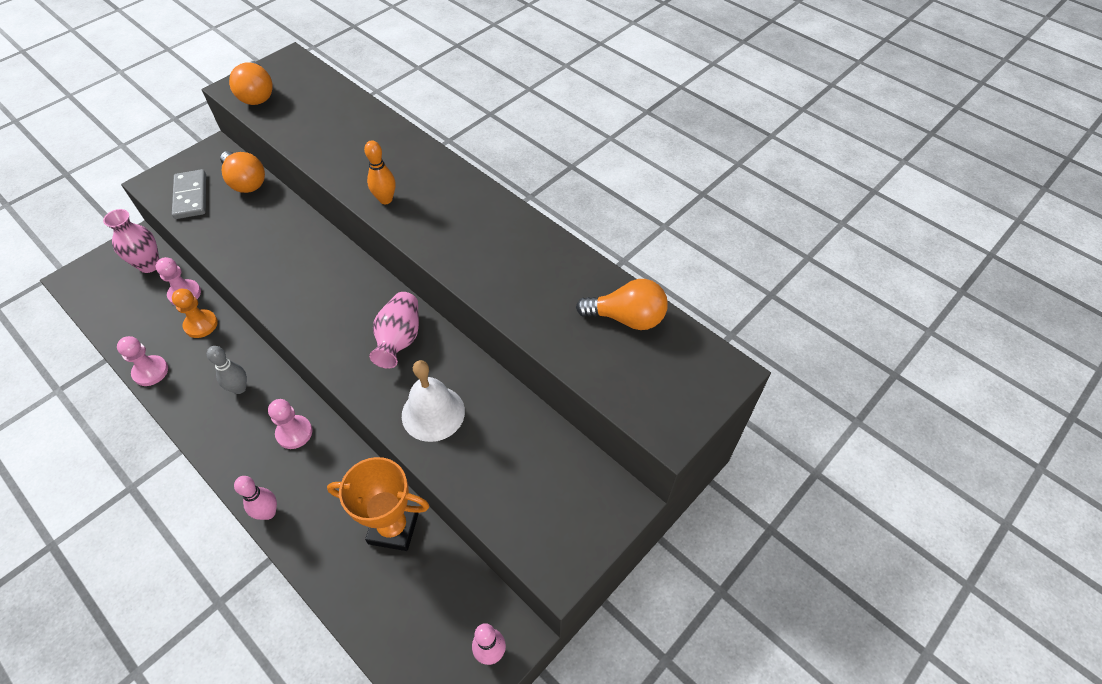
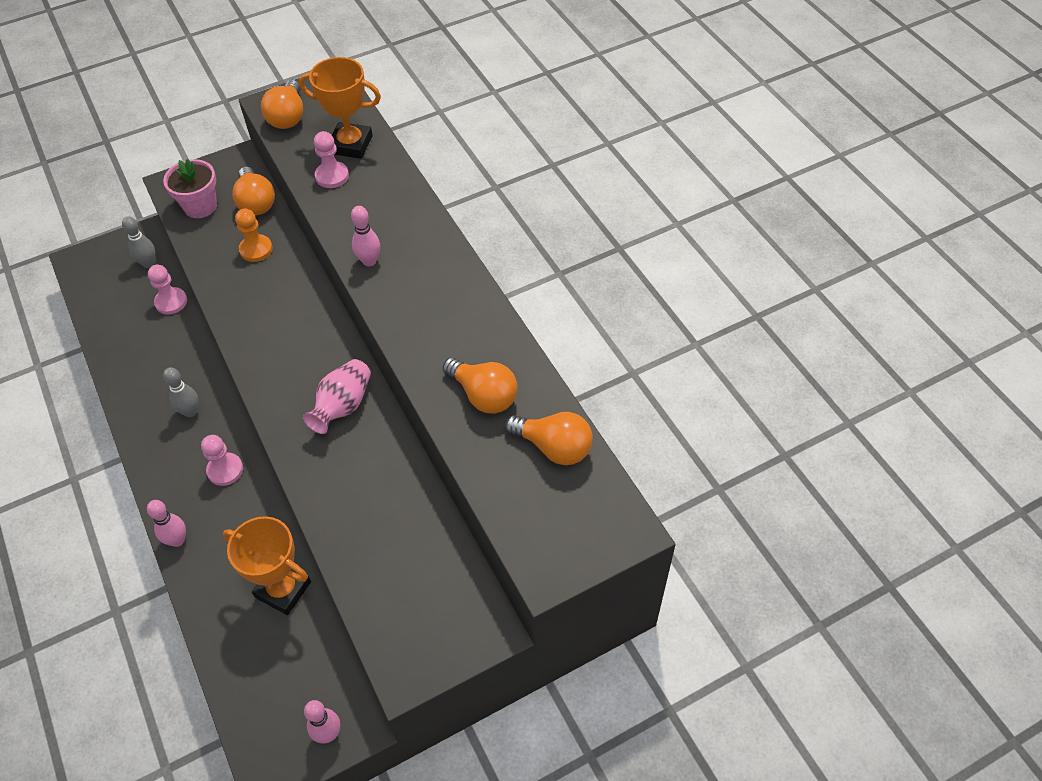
camera: 20 degrees right, 0 degrees up
pink vase [103,209,159,273] -> grey bowling pin [122,216,155,268]
pink pawn [117,336,168,386] -> pink pawn moved to [314,131,349,188]
grey domino [172,169,206,219] -> pink flower pot [163,159,217,218]
orange pawn [172,289,218,338] -> orange pawn moved to [235,209,273,262]
orange bowling pin [364,140,396,204] -> pink bowling pin [351,206,380,266]
white bell [402,360,465,442] -> none
none -> orange trophy [299,57,381,159]
none -> orange light bulb [442,358,518,414]

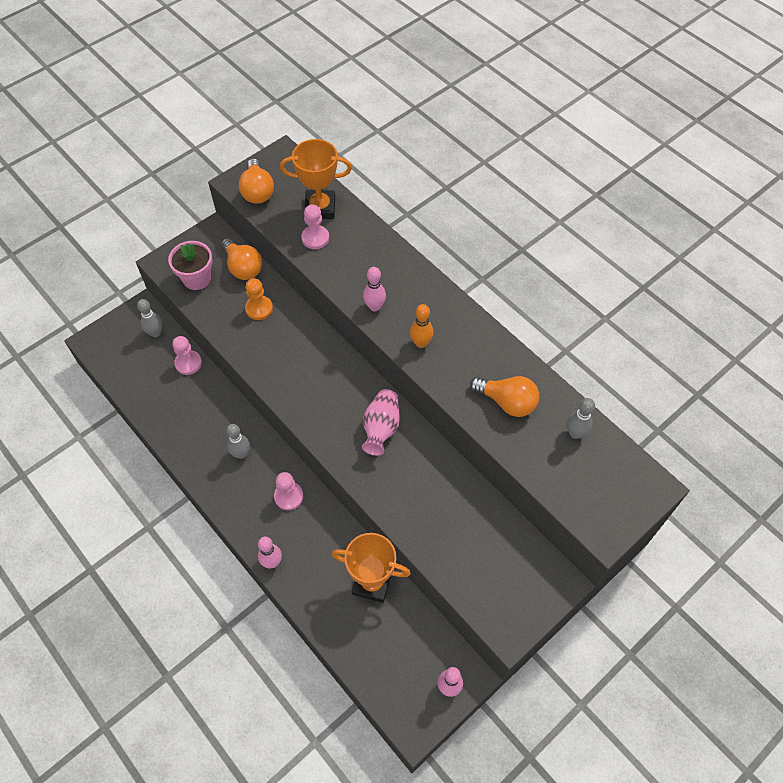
camera: 15 degrees left, 5 degrees up
orange light bulb [505,412,593,465] -> grey bowling pin [567,398,595,439]
none -> orange bowling pin [410,304,433,348]

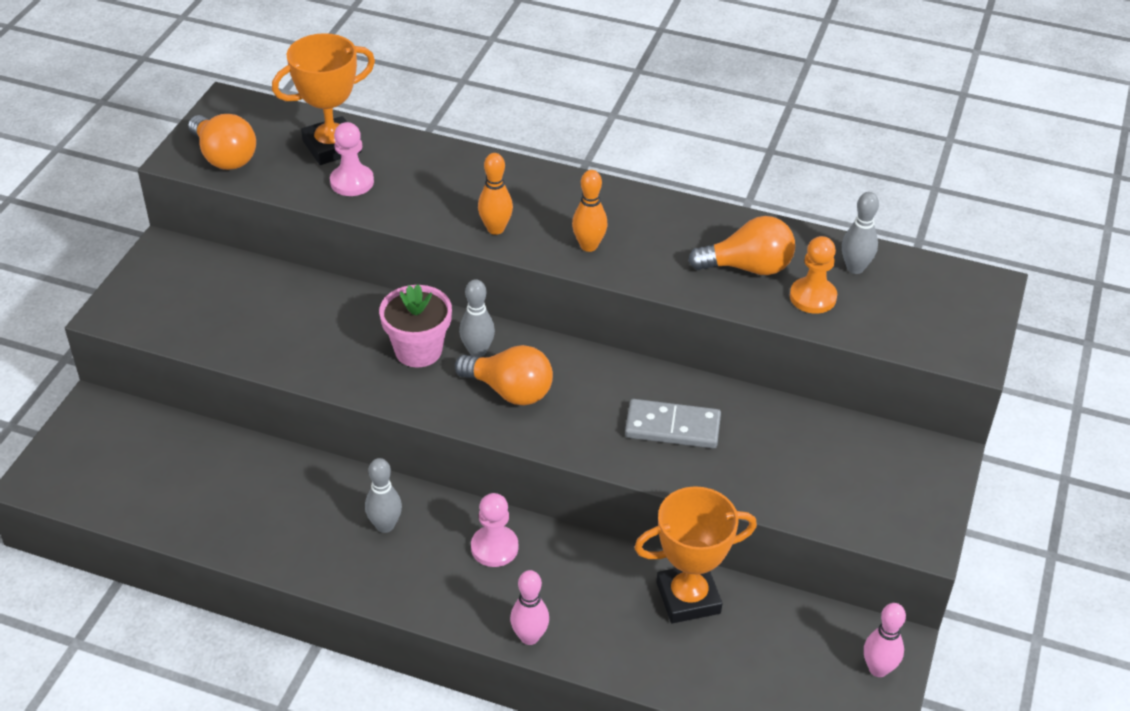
camera: 30 degrees left, 15 degrees down
grey bowling pin [137,299,162,337] -> grey bowling pin moved to [459,279,495,358]
pink flower pot [168,241,213,290] -> pink flower pot moved to [379,284,452,368]
pink pawn [172,336,202,375] -> none
orange light bulb [221,238,262,280] -> orange light bulb moved to [455,345,553,406]
orange pawn [245,278,273,320] -> orange pawn moved to [790,236,837,314]
pink vase [362,389,400,456] -> none
pink bowling pin [363,267,386,311] -> orange bowling pin [478,153,513,235]
none -> grey domino [625,399,721,448]

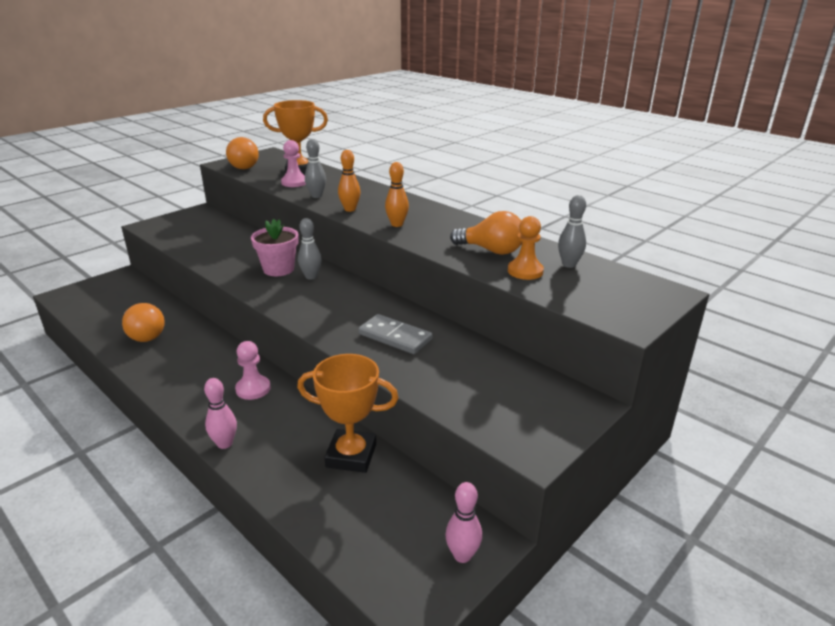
camera: 25 degrees right, 15 degrees down
grey bowling pin [365,458,402,533] -> grey bowling pin moved to [305,139,326,198]
orange light bulb [455,345,553,406] -> orange light bulb moved to [122,303,165,342]

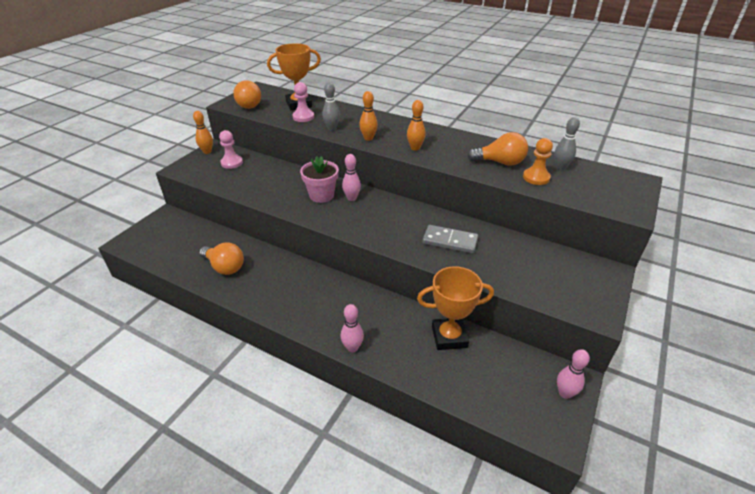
camera: 15 degrees left, 10 degrees up
pink pawn [235,341,271,400] -> pink pawn moved to [219,130,243,169]
grey bowling pin [298,218,321,280] -> pink bowling pin [342,154,361,201]
none -> orange bowling pin [193,111,213,154]

